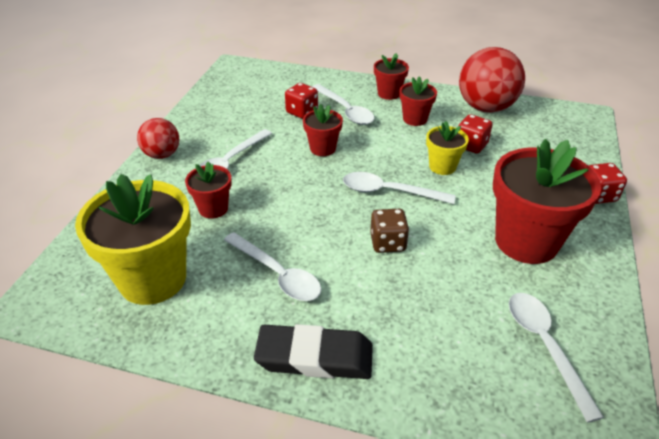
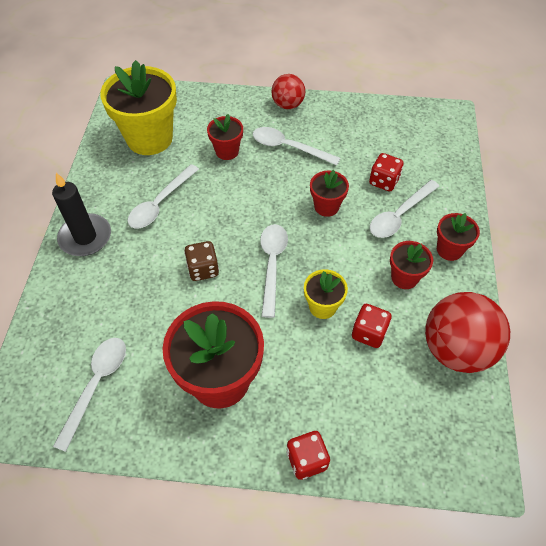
camera: 80 degrees right, 15 degrees up
black eraser [254,324,373,379] -> black candle [52,173,111,256]
white spoon [509,293,604,423] -> white spoon turned 45 degrees counterclockwise [53,338,126,452]

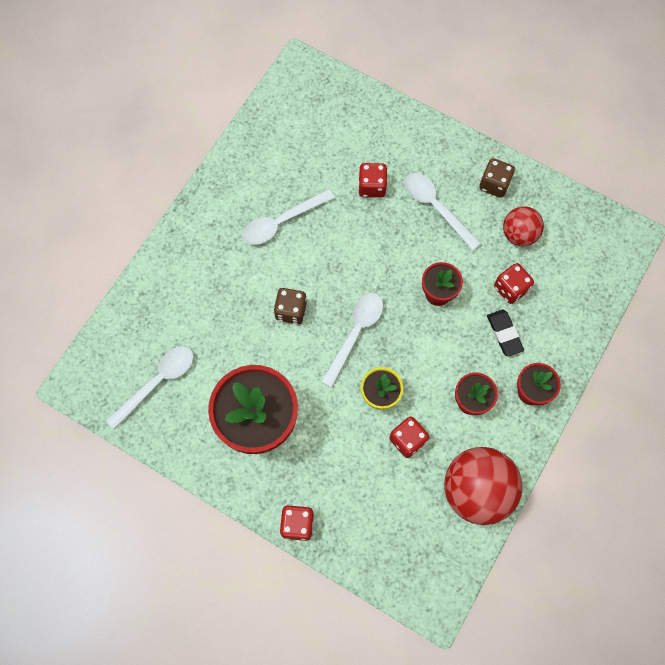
camera: 25 degrees right, 15 degrees up
black candle [52,173,111,256] -> none
yellow flower pot [100,60,177,155] -> none
red flower pot [207,114,243,160] -> red dice [358,163,387,198]
red ball [272,74,305,109] -> red ball moved to [503,206,544,246]
white spoon [370,180,439,238] -> black eraser [487,310,524,357]
none -> brown dice [479,158,515,198]

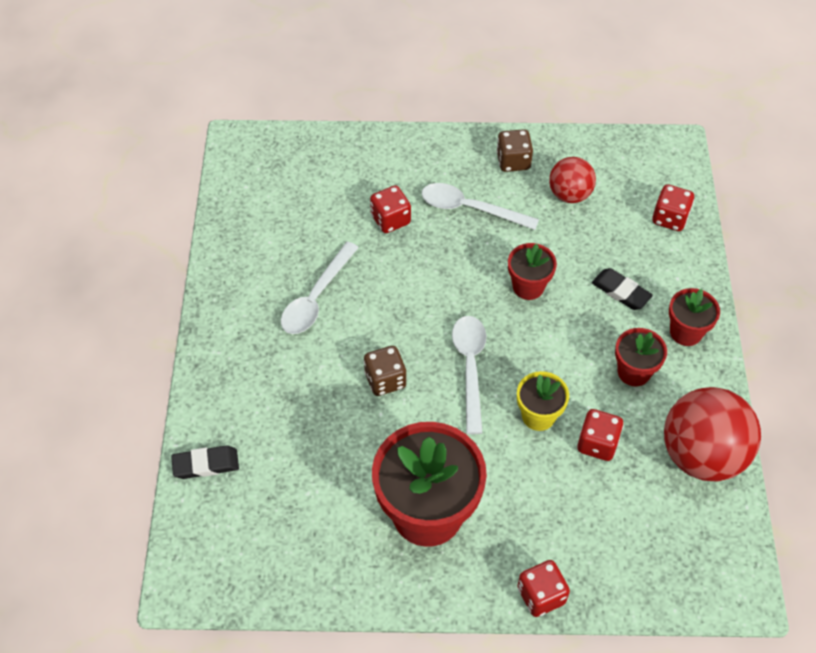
camera: 30 degrees left, 15 degrees down
white spoon [106,346,194,429] -> none
red dice [494,263,534,304] -> red dice moved to [652,184,694,231]
none -> black eraser [171,446,239,479]

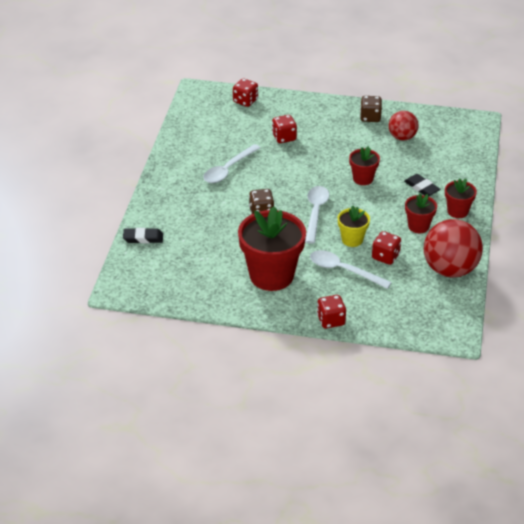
camera: 10 degrees right, 15 degrees down
white spoon [422,183,539,230] -> white spoon moved to [310,250,392,289]
red dice [652,184,694,231] -> red dice moved to [233,78,258,107]

